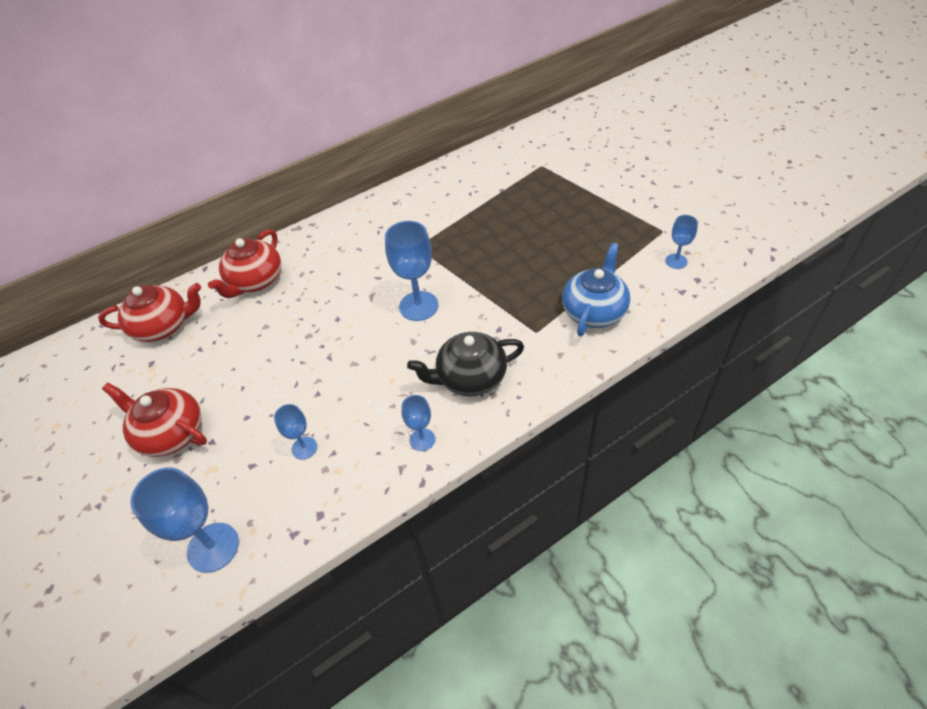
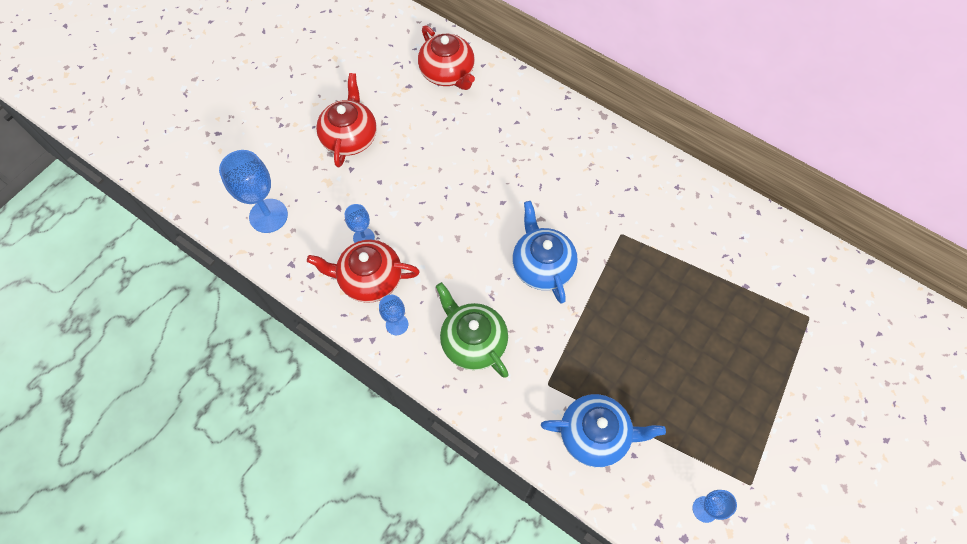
camera: 65 degrees right, 15 degrees up
red teapot [208,229,281,298] -> red teapot moved to [307,240,420,303]
blue goblet [385,221,438,321] -> blue teapot [513,201,578,304]
black teapot [407,332,524,396] -> green teapot [436,282,509,378]

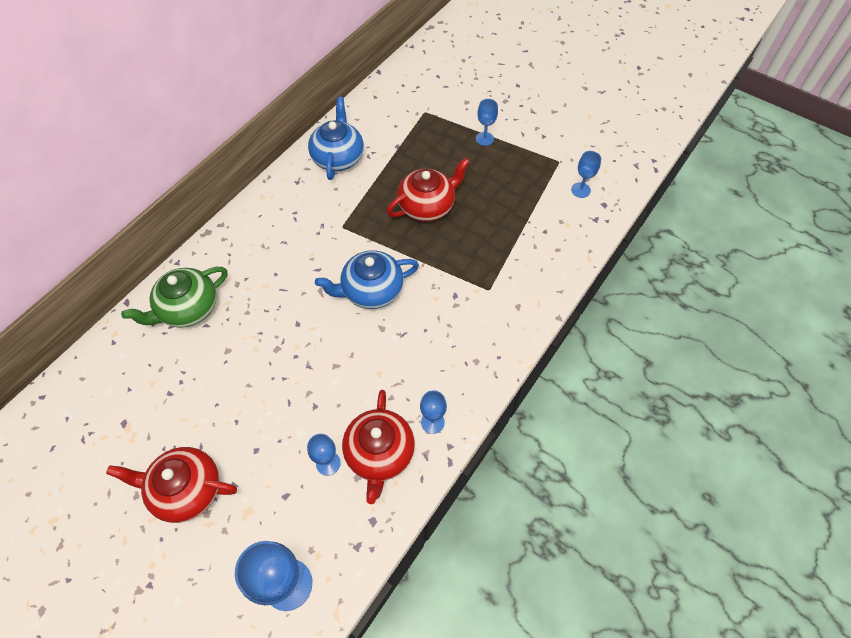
camera: 90 degrees left, 5 degrees down
red teapot [418,26,475,90] -> red teapot moved to [387,158,470,222]
green teapot [436,282,509,378] -> green teapot moved to [121,267,227,328]
blue teapot [541,394,666,467] -> blue teapot moved to [308,97,364,180]
none -> blue goblet [476,99,498,146]

